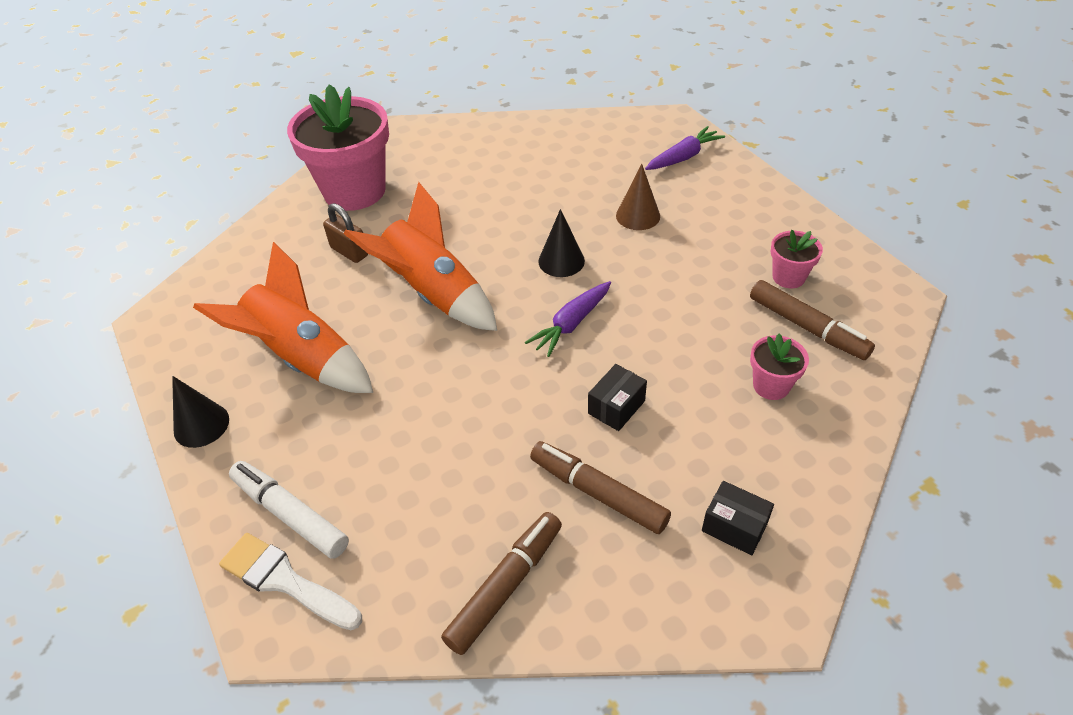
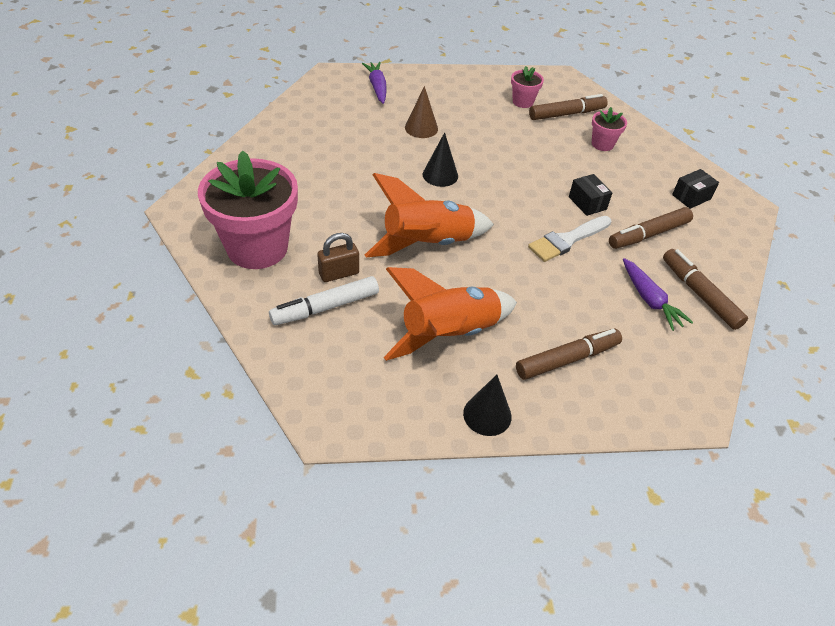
camera: 70 degrees left, 0 degrees up
white brush [219,533,362,630] -> white brush moved to [528,216,611,262]
white marker [229,461,349,559] -> white marker moved to [269,276,379,325]
purple carrot [525,281,611,357] -> purple carrot moved to [623,258,693,331]
none -> brown marker [516,328,622,380]

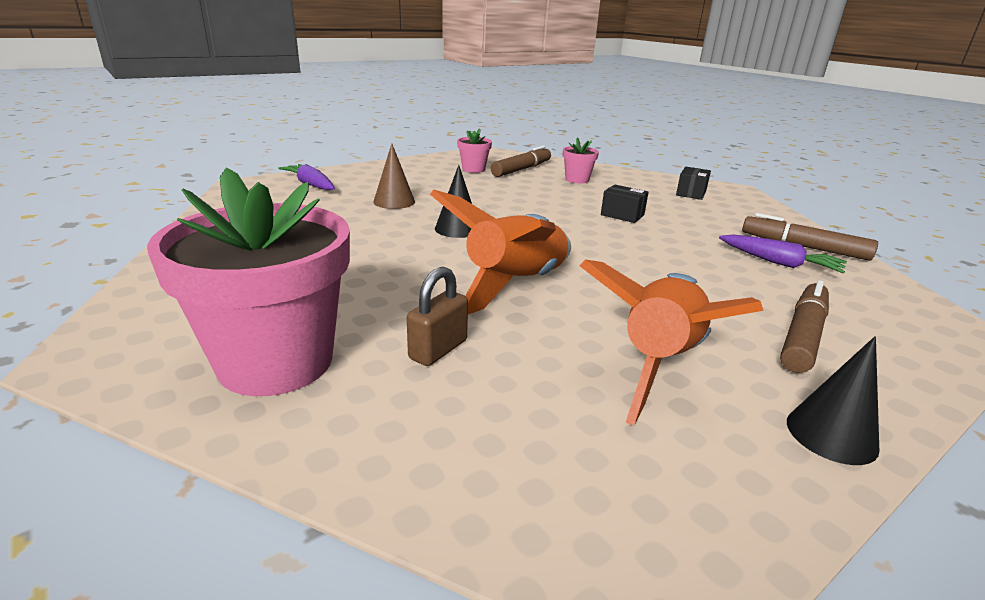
camera: 30 degrees left, 20 degrees down
white marker [269,276,379,325] -> none
white brush [528,216,611,262] -> none
brown marker [609,207,693,249] -> none

